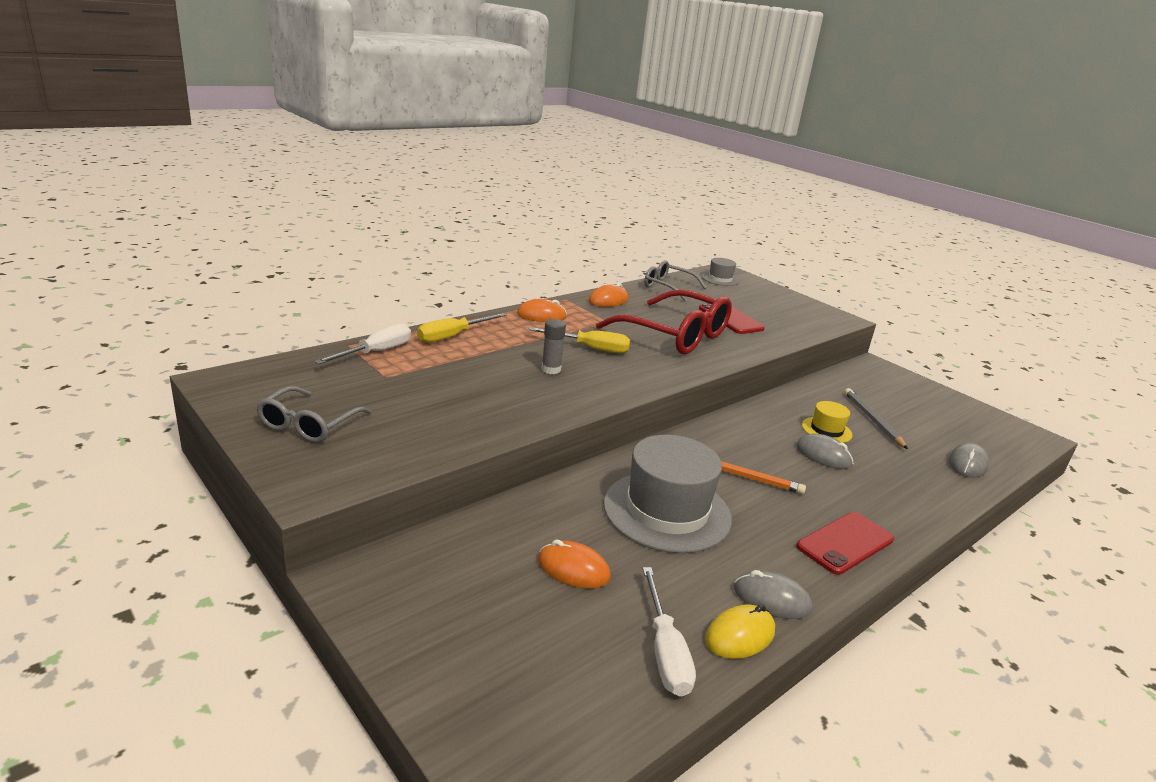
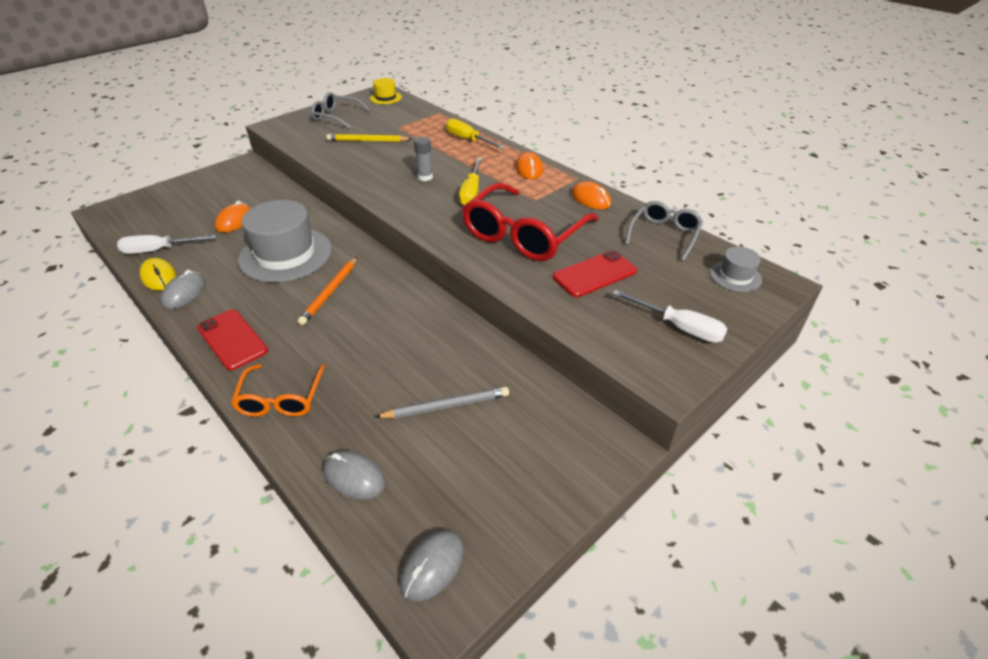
camera: 90 degrees right, 15 degrees up
white screwdriver [314,324,411,364] -> white screwdriver moved to [612,290,728,343]
grey mouse [796,434,854,469] -> grey mouse moved to [400,530,464,602]
yellow hat [802,401,853,443] -> yellow hat moved to [370,78,402,104]
none -> orange glasses [231,364,326,416]
none -> yellow pencil [326,134,412,142]

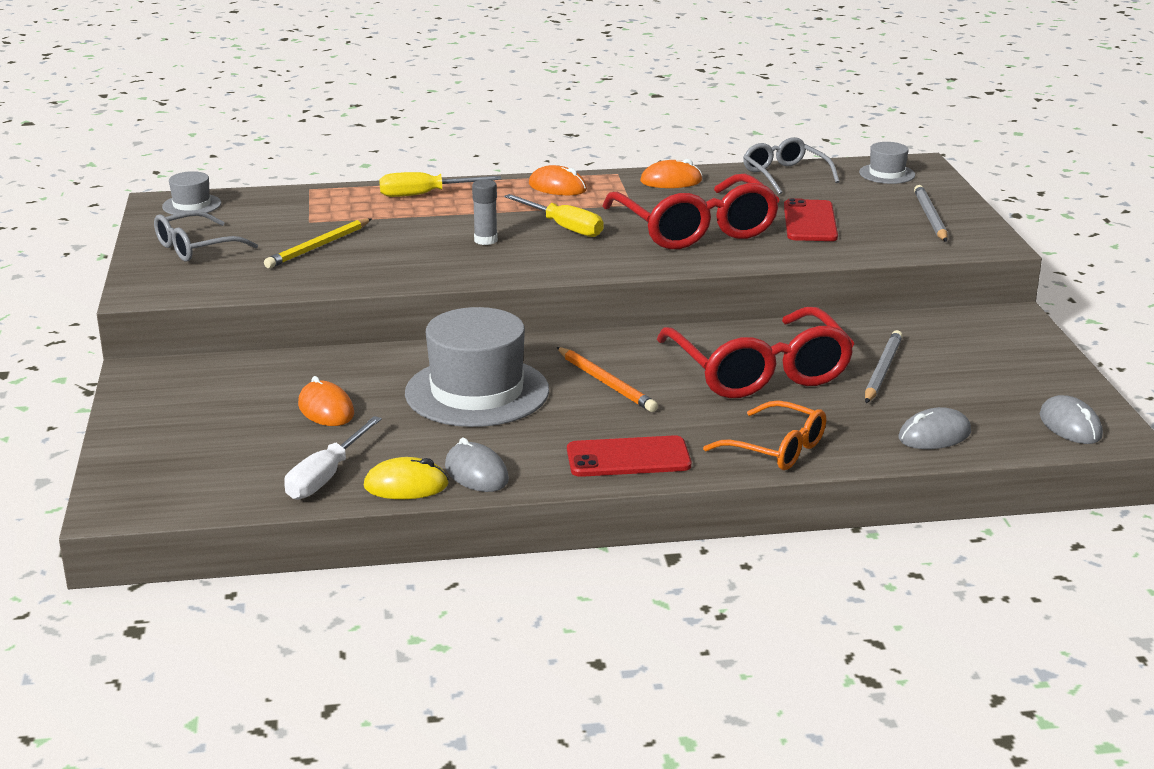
camera: 55 degrees left, 15 degrees down
yellow hat [370,78,402,104] -> grey hat [162,171,221,215]
white screwdriver [612,290,728,343] -> grey pencil [914,185,947,242]
none -> red glasses [657,307,855,398]

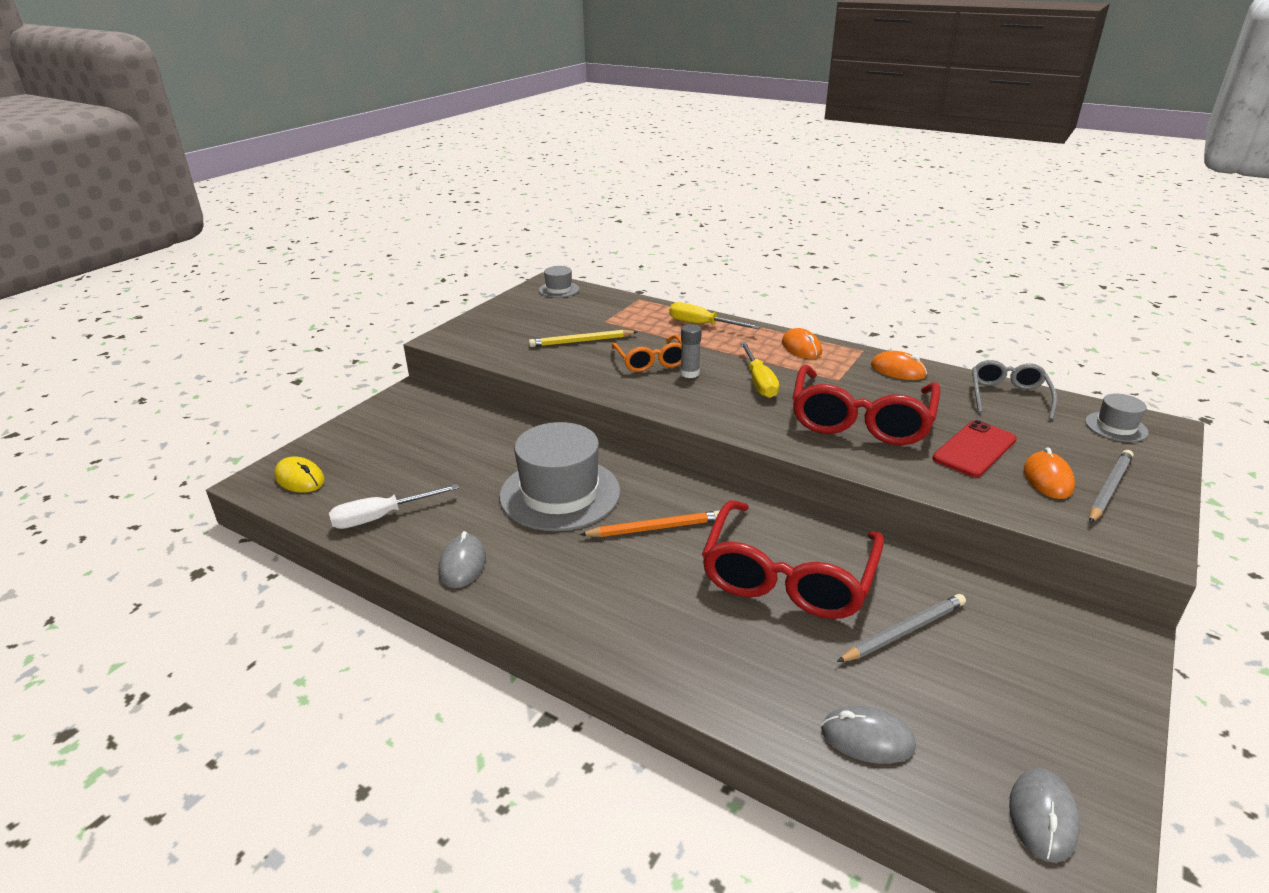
camera: 40 degrees right, 5 degrees up
grey glasses [154,211,258,262] -> none
orange mouse [298,376,354,426] -> orange mouse moved to [1024,447,1075,499]
yellow mouse [364,457,449,499] -> yellow mouse moved to [274,456,325,493]
orange pencil [557,347,658,412] -> orange pencil turned 105 degrees counterclockwise [580,510,720,537]
red phone [567,435,691,477] -> none
orange glasses [703,400,826,470] -> orange glasses moved to [612,335,682,372]

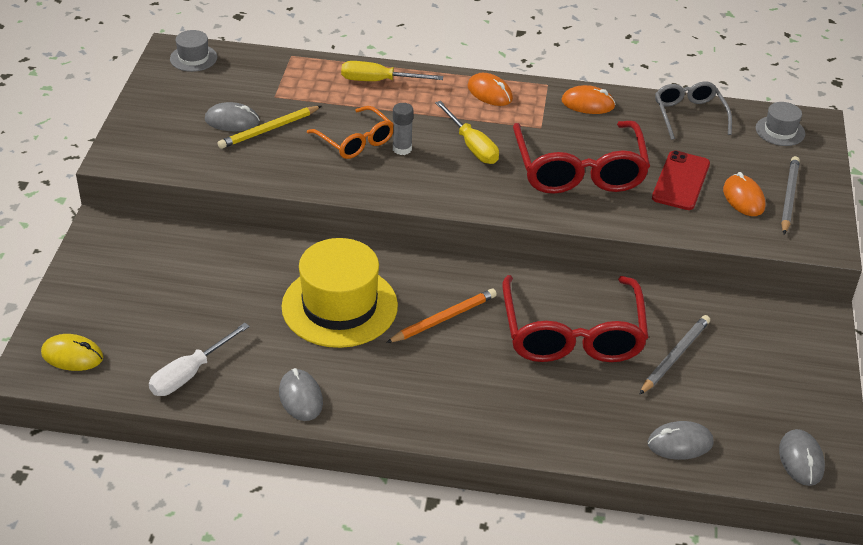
camera: 25 degrees left, 10 degrees up
grey hat [499,422,620,531] -> yellow hat [281,238,398,348]
none -> grey mouse [205,102,260,132]

